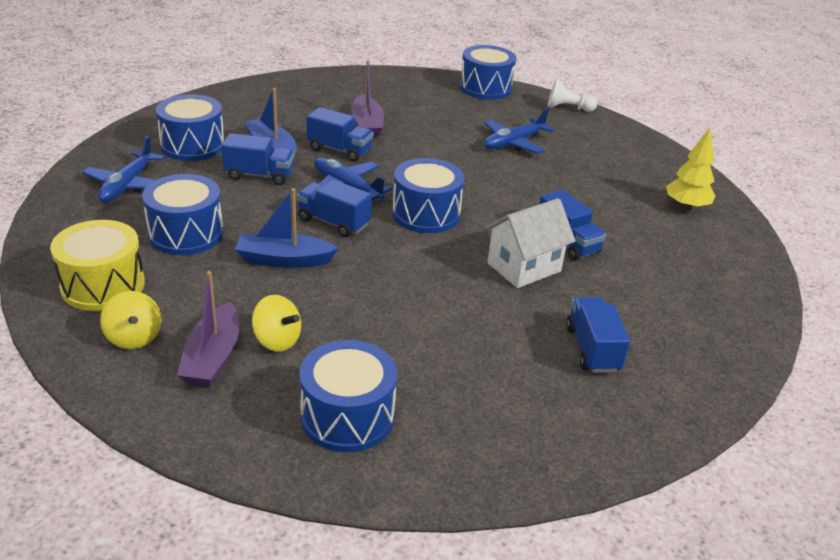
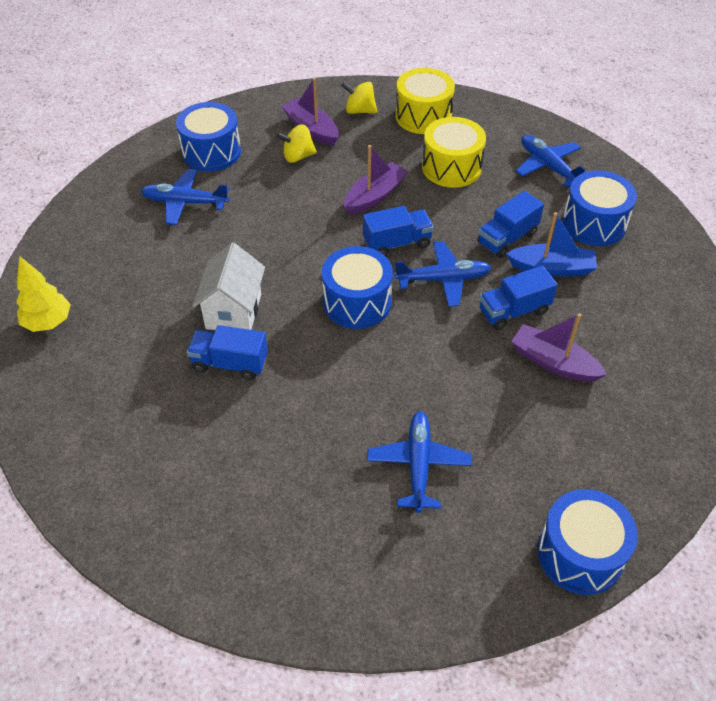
camera: 135 degrees right, 15 degrees up
blue drum [142,174,224,255] -> yellow drum [422,117,486,188]
blue boat [235,188,339,268] -> purple boat [344,145,408,215]
white pawn [548,79,597,112] -> none
blue truck [566,297,630,373] -> none
yellow tree [666,128,716,210] -> yellow tree moved to [16,256,71,332]
none -> blue plane [141,169,229,225]

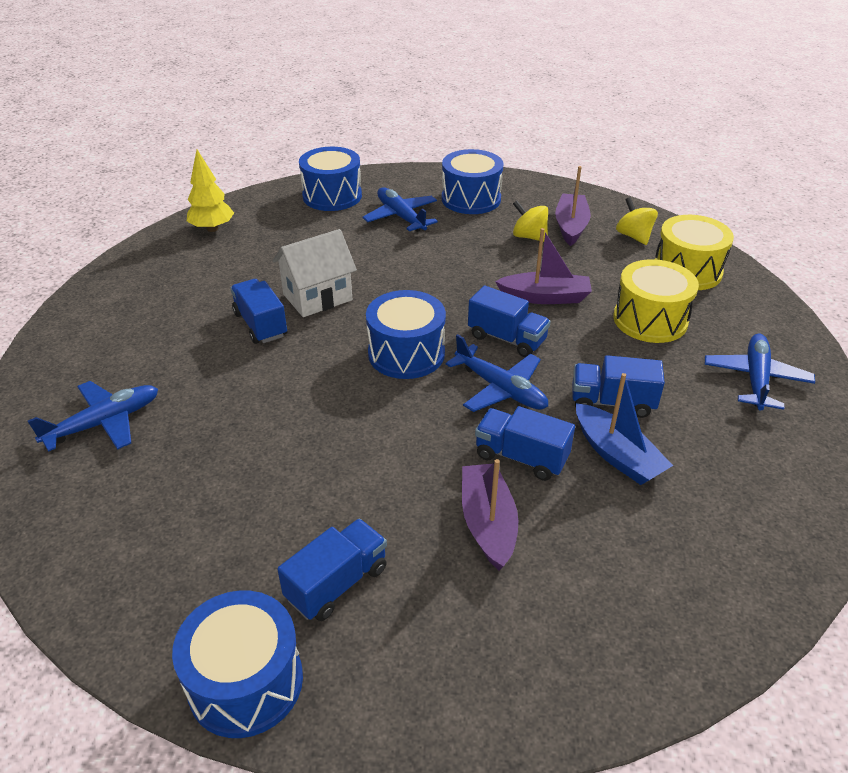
camera: 50 degrees right, 10 degrees down
blue plane [367,411,472,513] -> blue plane moved to [28,381,158,452]
blue drum [562,171,637,246] -> blue drum moved to [299,147,362,211]
none -> blue truck [277,519,387,621]

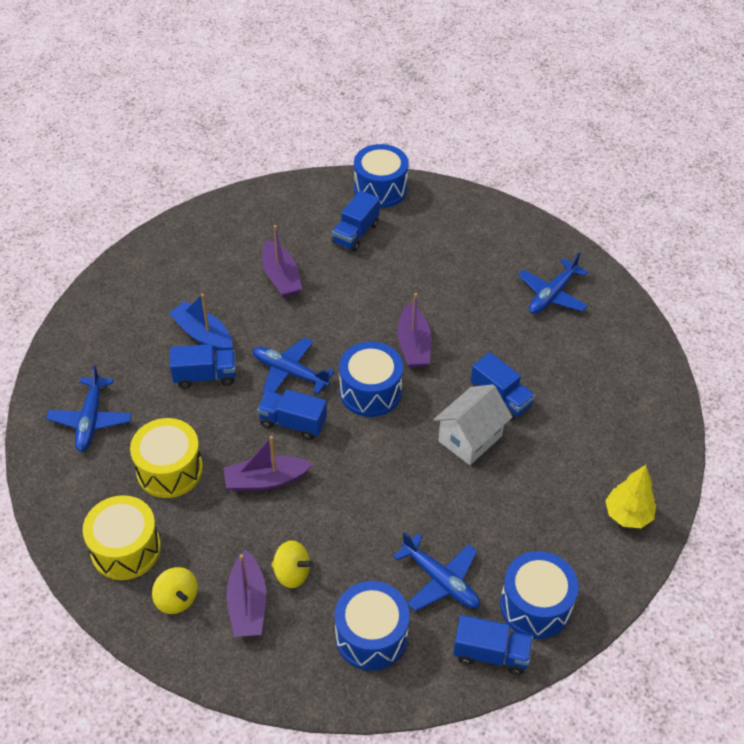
camera: 165 degrees right, 10 degrees up
blue truck [475,406,575,481] -> blue truck moved to [453,615,533,675]
none -> purple boat [397,293,431,368]

